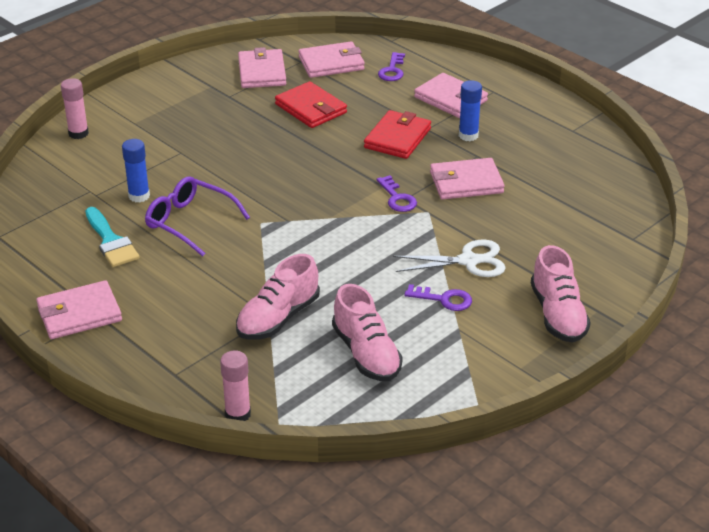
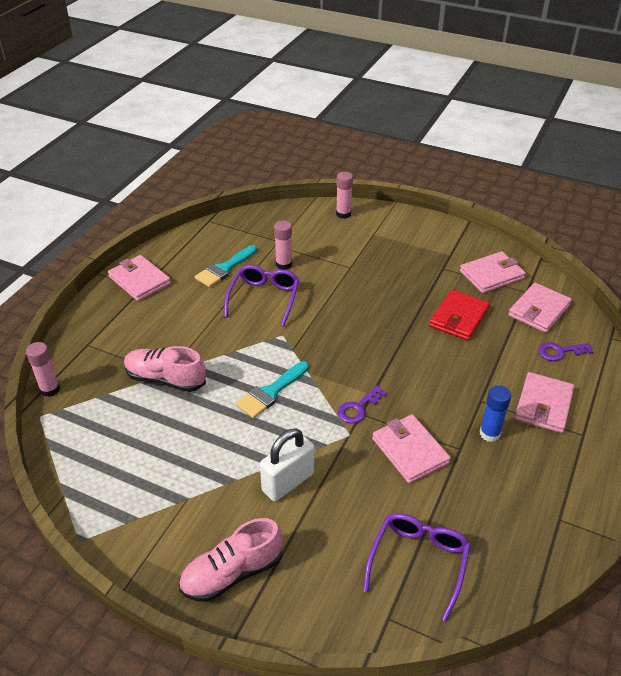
camera: 70 degrees right, 5 degrees up
blue glue stick [122,139,150,202] -> pink glue stick [274,220,292,270]
pink wallet [299,41,365,78] -> pink wallet turned 75 degrees clockwise [508,283,572,333]
pink shoe [332,284,403,381] -> none
red wallet [364,110,431,159] -> none
white scissors [393,239,506,277] -> white padlock [260,429,314,501]
purple key [404,284,472,311] -> none
none -> turquoise brush [236,361,309,418]
none -> purple glasses [363,513,471,621]

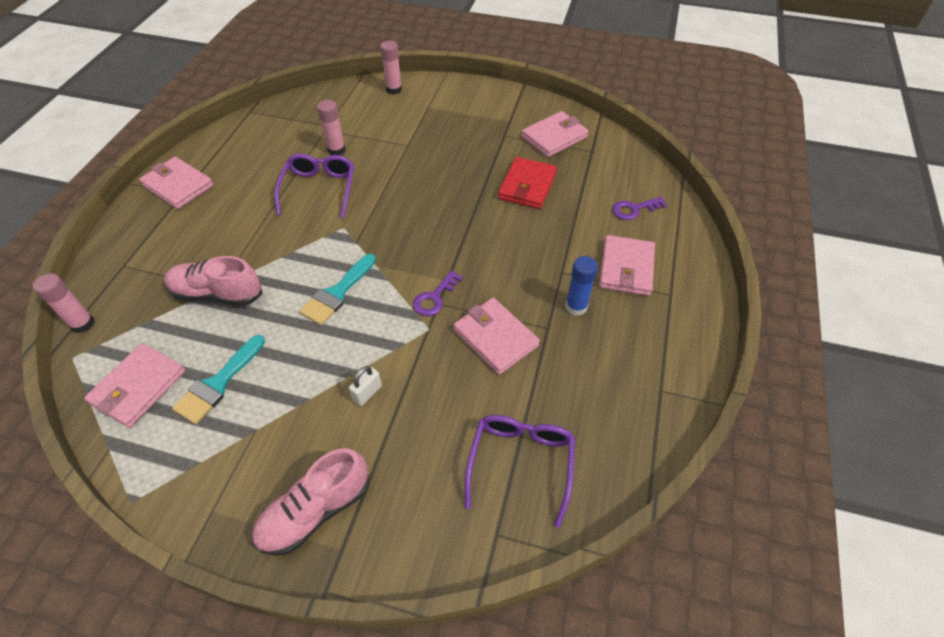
camera: 10 degrees left, 10 degrees up
turquoise brush [195,245,257,287] -> turquoise brush moved to [172,335,265,424]
white padlock [260,429,314,501] -> white padlock [349,366,382,406], size x0.52
pink wallet [508,283,572,333] -> pink wallet moved to [84,343,185,428]

